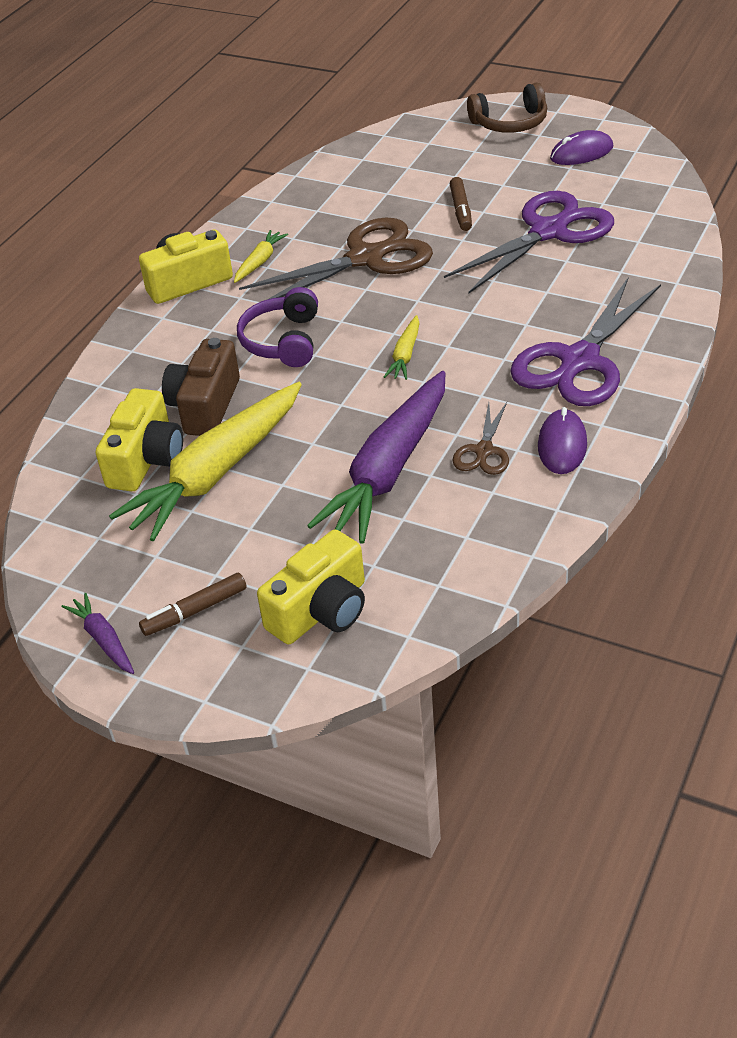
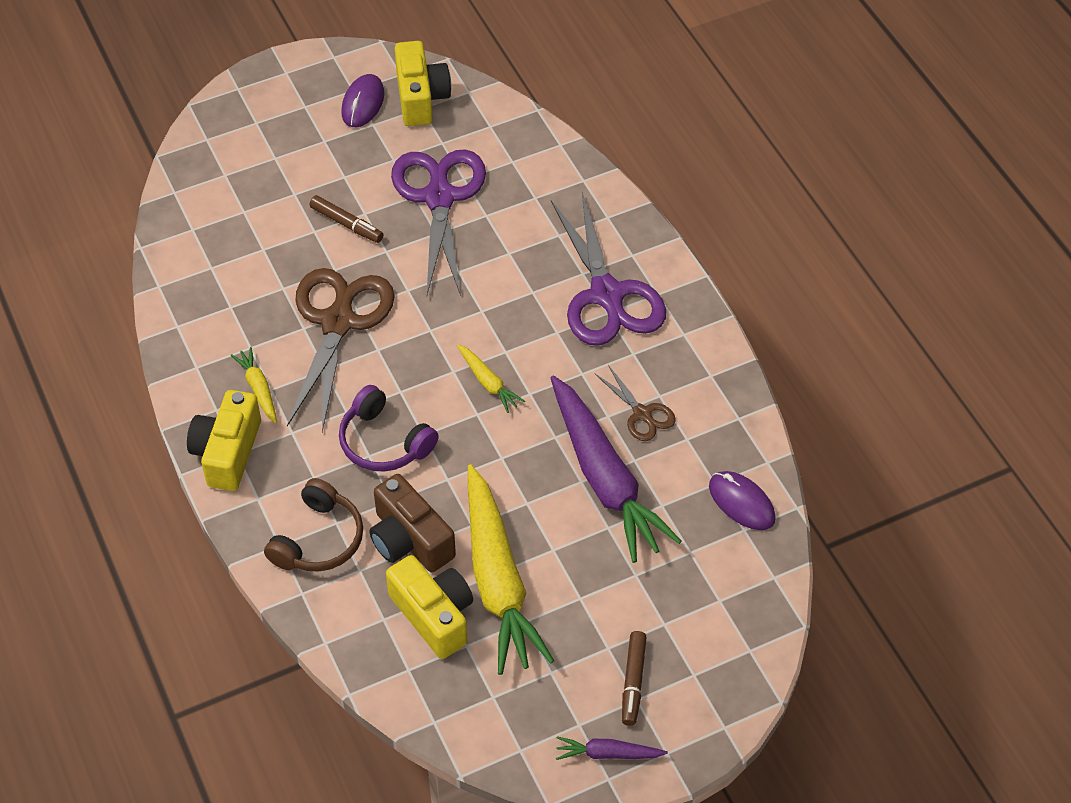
camera: 55 degrees left, 10 degrees up
yellow camera [257,529,365,644] -> yellow camera moved to [395,41,451,126]
brown headphones [467,83,547,133] -> brown headphones moved to [264,478,363,572]
purple mouse [538,407,587,474] -> purple mouse moved to [709,471,776,530]

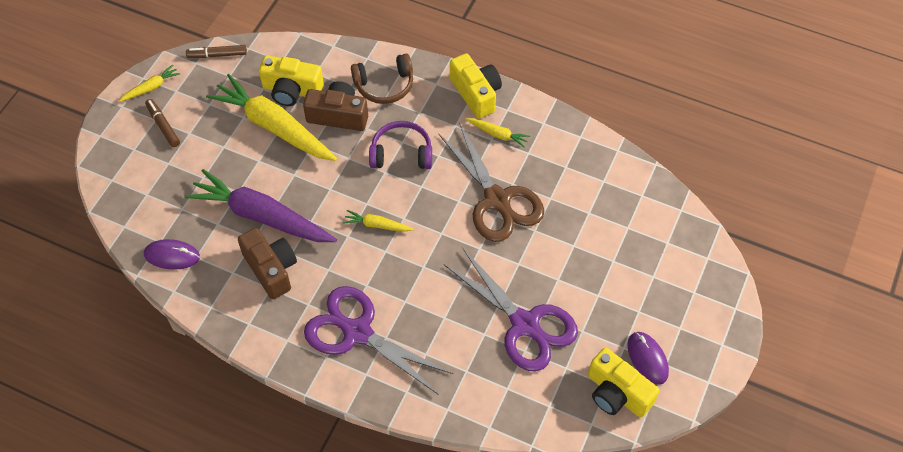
camera: 140 degrees right, 5 degrees up
brown headphones [264,478,363,572] -> brown headphones turned 90 degrees counterclockwise [351,54,413,104]
brown marker [310,195,384,243] -> brown marker moved to [186,45,247,58]
purple carrot [556,736,668,760] -> yellow carrot [119,65,180,102]
brown scissors [595,365,676,441] -> brown camera [238,228,297,299]

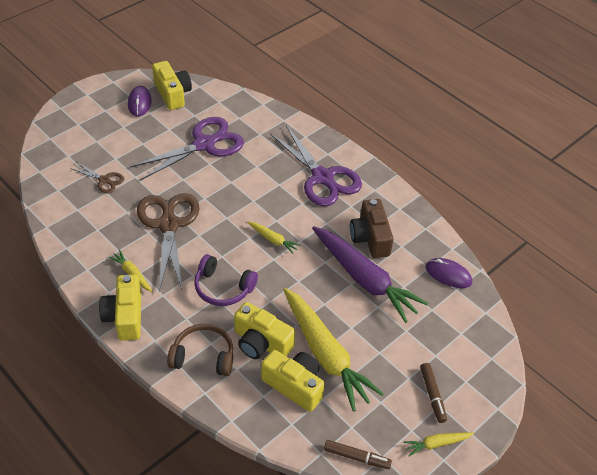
camera: 160 degrees left, 10 degrees down
brown camera [303,81,368,131] -> yellow camera [234,302,295,359]
purple scissors [444,248,578,372] -> purple scissors turned 75 degrees clockwise [130,117,244,181]
none -> brown scissors [70,162,124,194]

